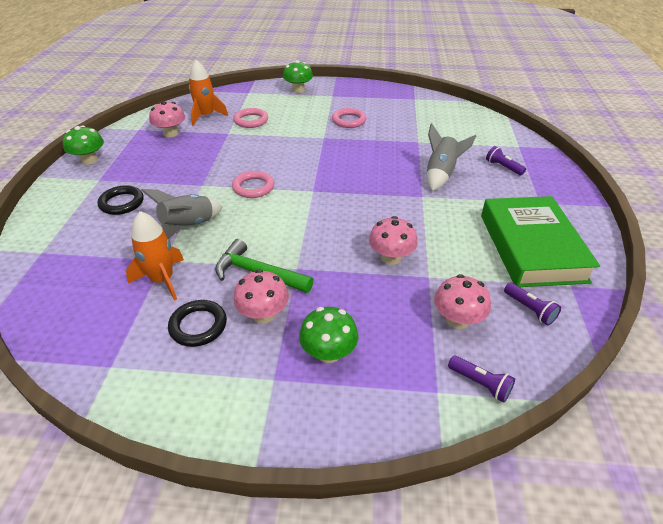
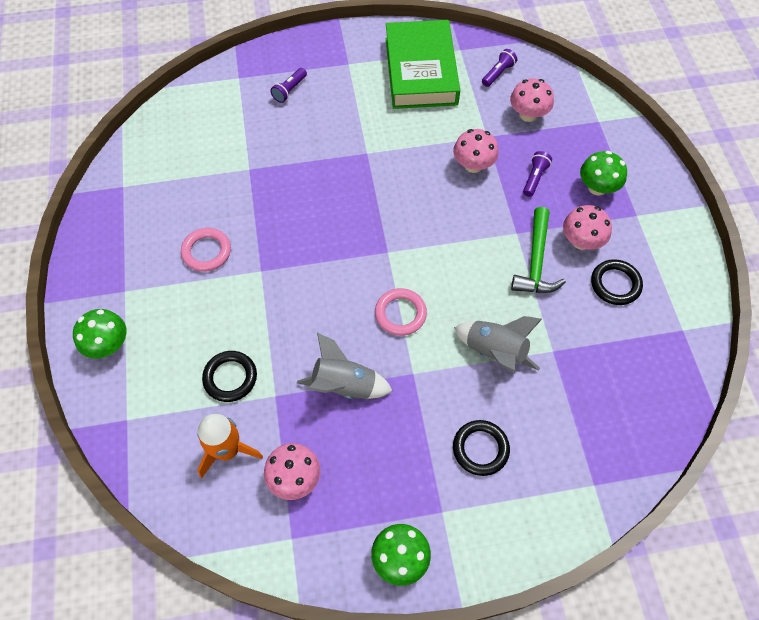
camera: 105 degrees left, 20 degrees up
orange rocket [126,211,184,301] -> none
pink ring [233,108,268,128] -> black ring [202,351,257,402]
grey rocket [427,123,476,191] -> grey rocket moved to [297,333,393,399]
purple flashlight [448,355,515,402] -> purple flashlight moved to [523,151,552,197]
green book [481,196,600,287] -> green book turned 75 degrees counterclockwise [386,20,460,109]

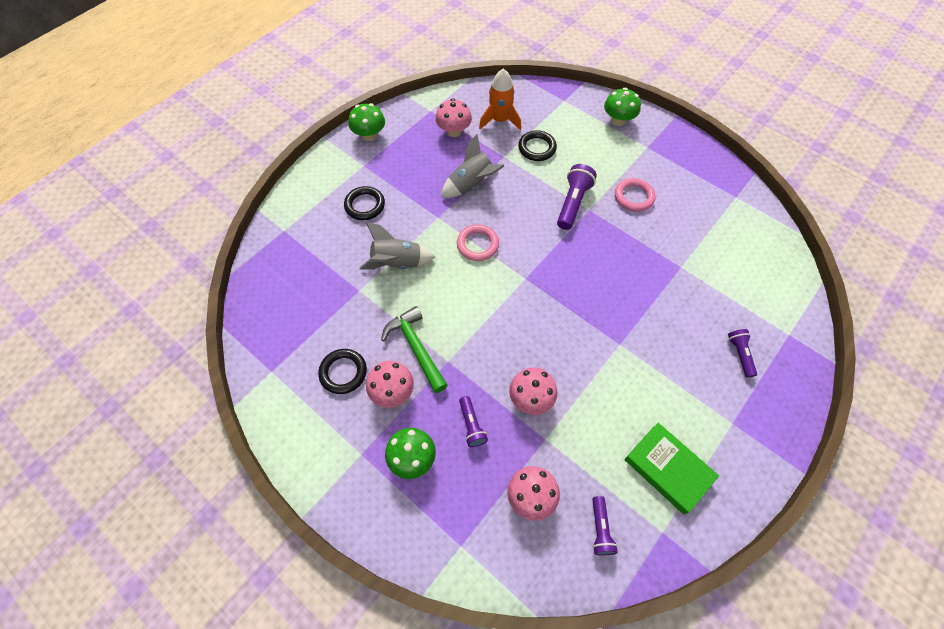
camera: 140 degrees right, 0 degrees up
green book [386,20,460,109] -> green book [624,423,719,514], size x0.64
none -> purple flashlight [557,164,597,230]

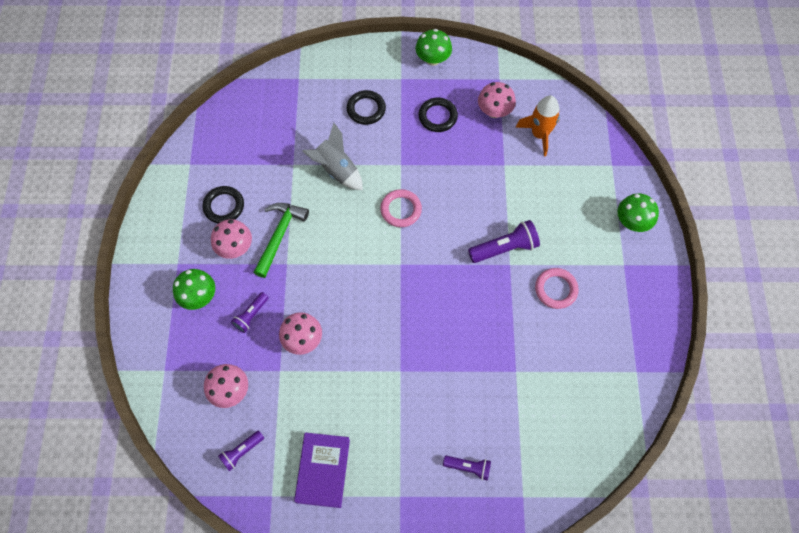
camera: 50 degrees right, 5 degrees up
grey rocket [441,134,504,198] -> none
black ring [518,130,557,161] -> black ring moved to [418,98,458,132]
green book [624,423,719,514] -> purple book [294,433,350,508]
purple flashlight [728,329,757,378] -> purple flashlight turned 60 degrees clockwise [443,456,491,481]

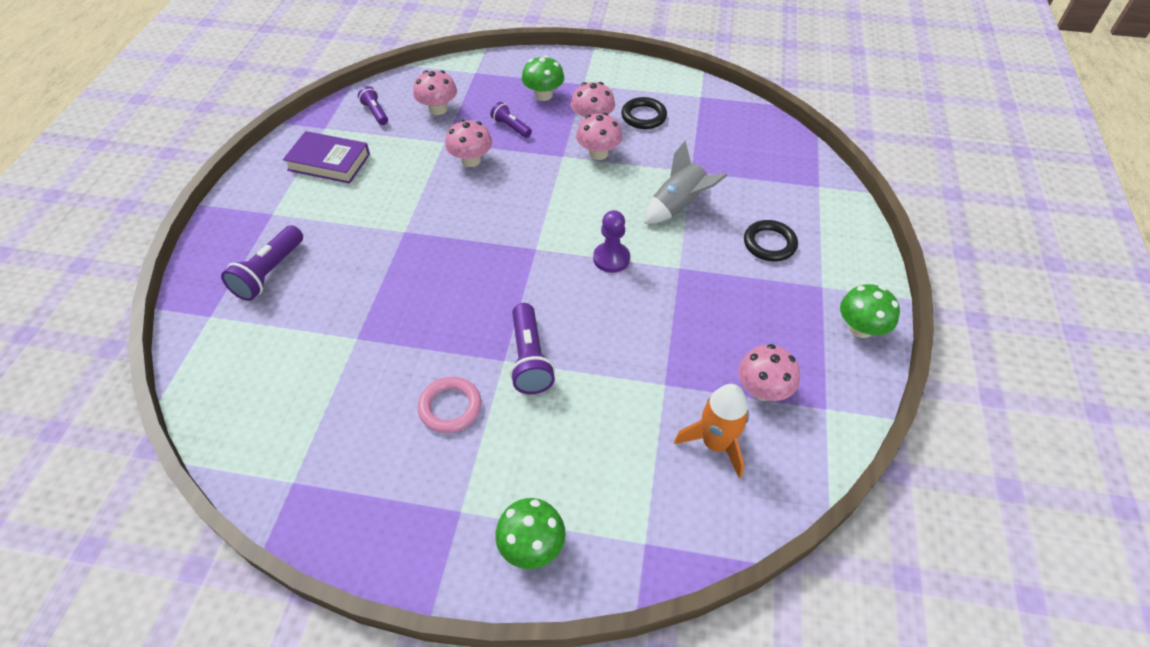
camera: 100 degrees right, 15 degrees down
green hammer [253,203,309,278] -> pink mushroom [576,112,622,160]
pink ring [380,189,422,227] -> purple pawn [593,210,630,273]
black ring [418,98,458,132] -> none
purple flashlight [443,456,491,481] -> purple flashlight [221,225,303,301], size x1.64

